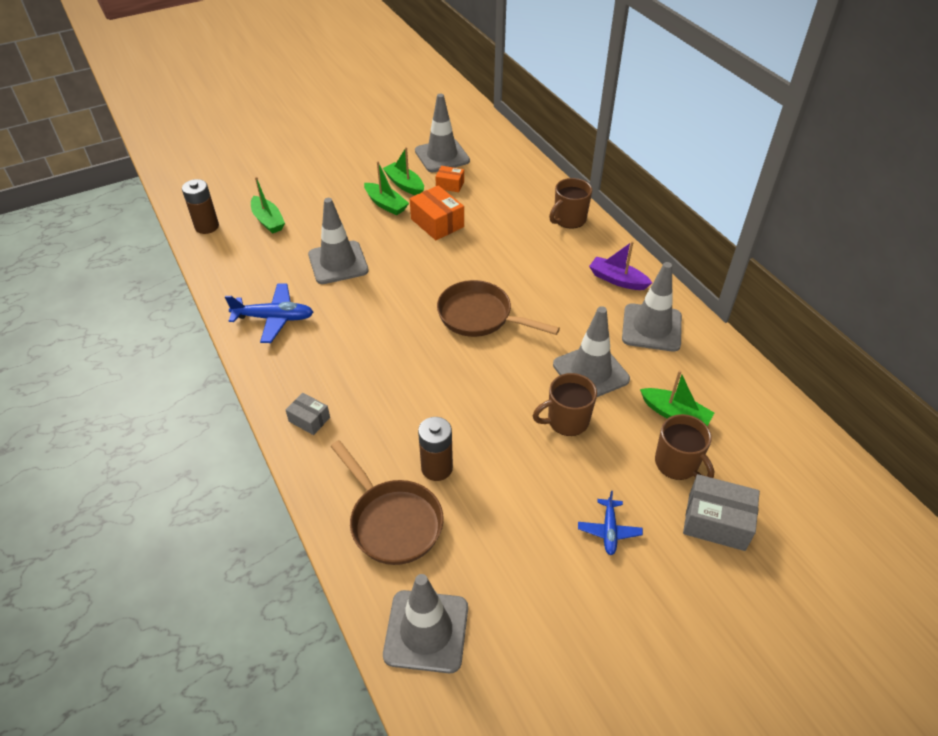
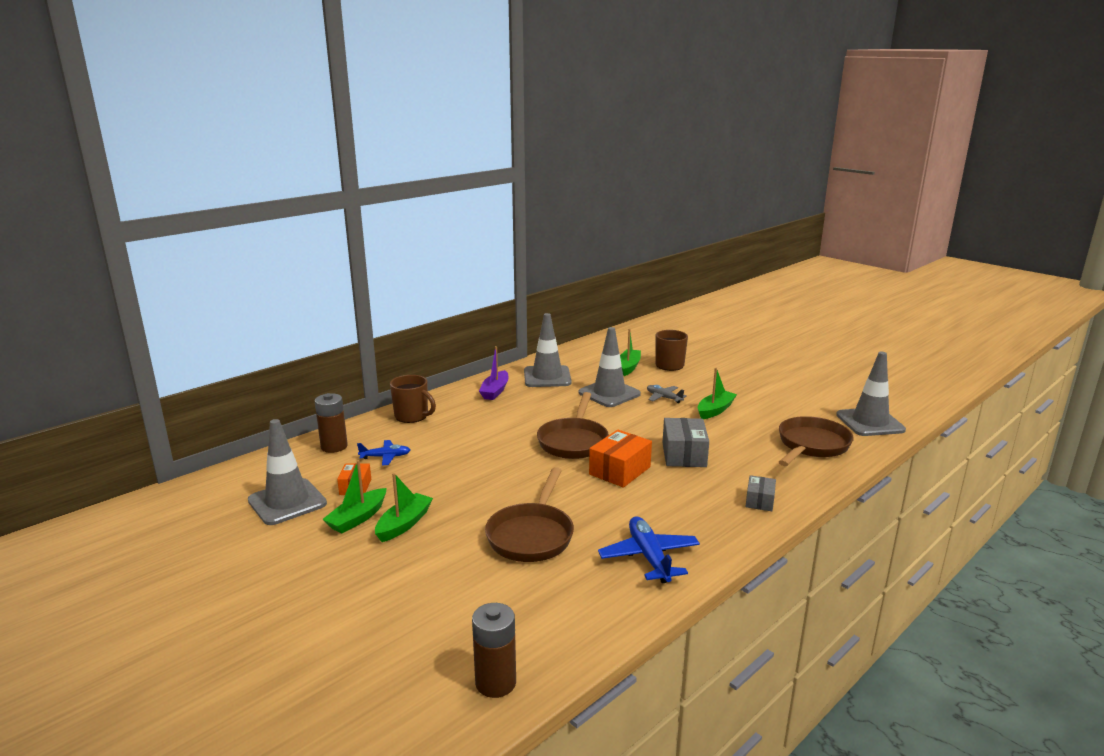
camera: 105 degrees left, 25 degrees down
green boat [251,177,285,234] -> green boat moved to [698,368,737,419]
grey traffic cone [308,198,369,284] -> brown pan [485,467,574,562]
orange box [410,185,464,240] -> orange box moved to [589,430,652,487]
brown battery [418,417,453,481] -> brown battery moved to [315,393,348,453]
brown mug [533,373,597,436] -> grey plane [647,385,687,403]
blue plane [578,491,643,555] -> blue plane moved to [357,440,410,466]
grey box [683,474,760,551] -> grey box moved to [662,418,709,467]

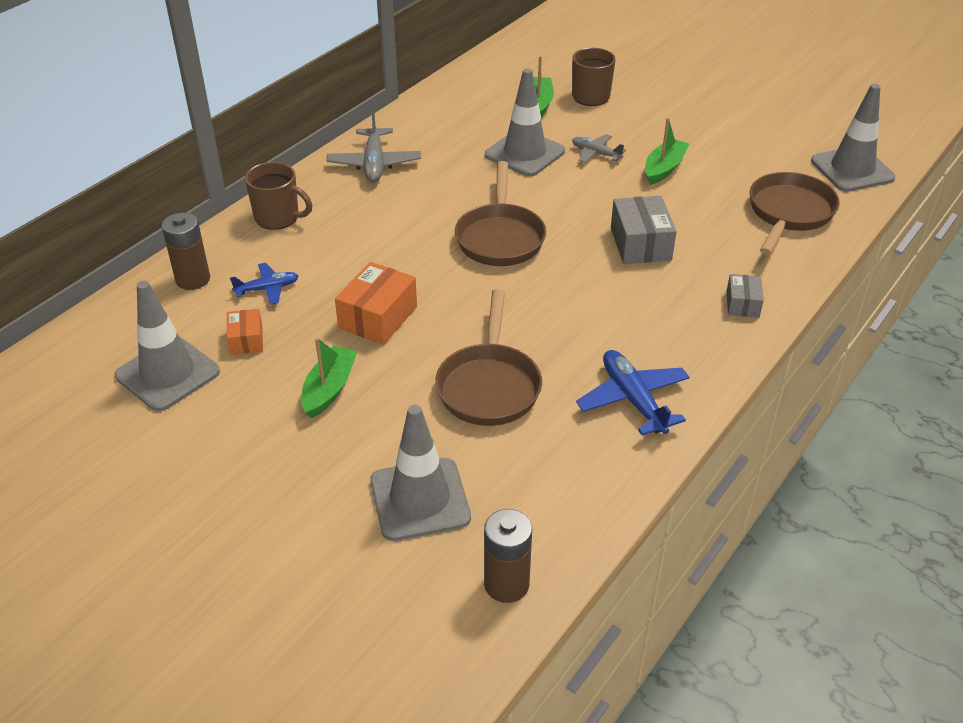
camera: 10 degrees left, 20 degrees up
green boat [322,460,386,533] -> none
purple boat [479,346,509,400] -> grey plane [326,110,421,183]
grey traffic cone [524,313,572,387] -> grey traffic cone moved to [370,405,471,541]
orange box [589,430,652,487] -> orange box moved to [335,262,417,345]

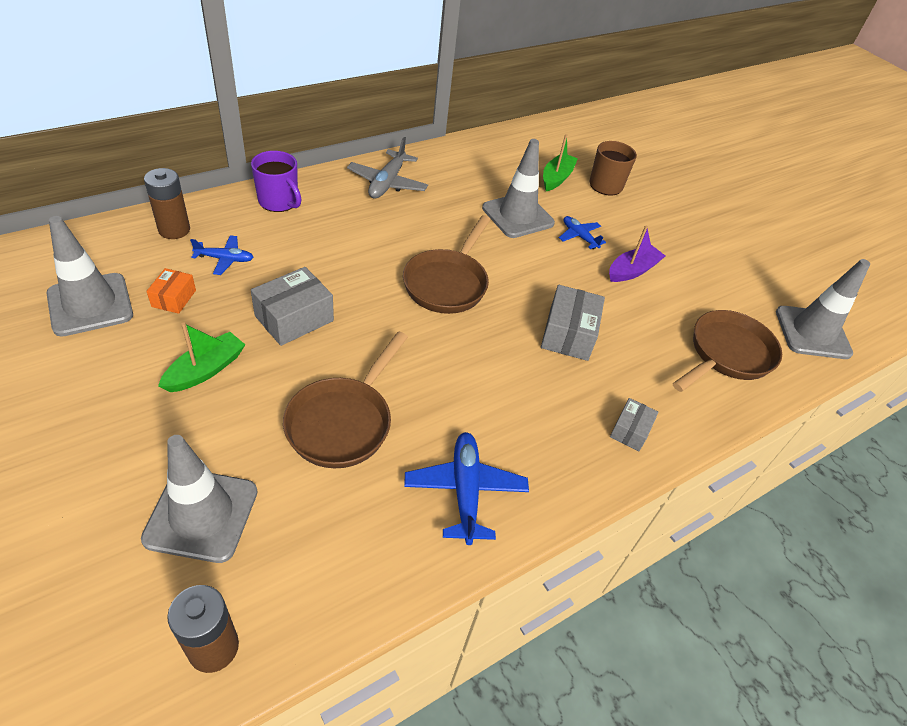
camera: 15 degrees right, 5 degrees up
brown mug [245,162,312,230] -> purple mug [251,151,301,212]
orange box [335,262,417,345] -> grey box [251,267,334,346]
grey plane [572,134,626,163] -> blue plane [559,216,606,249]
green boat [645,118,689,185] -> purple boat [609,225,665,282]

